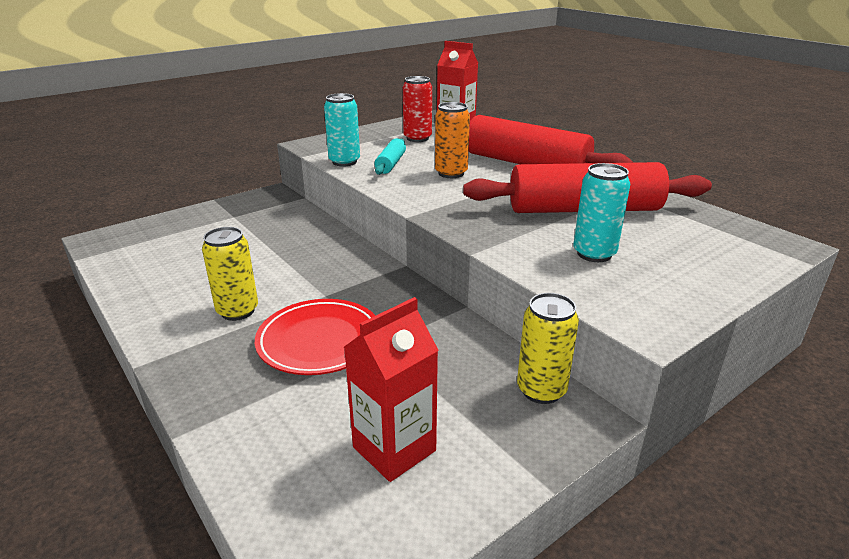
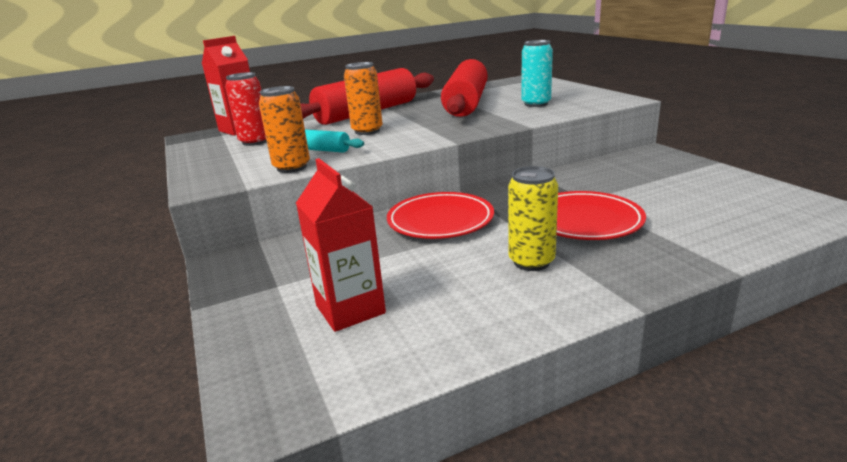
camera: 75 degrees left, 5 degrees down
turquoise can [324,93,360,166] -> orange can [259,86,310,173]
red carton [344,297,438,482] -> red carton moved to [296,158,386,332]
yellow can [517,293,579,404] -> none
none -> red plate [387,192,494,239]

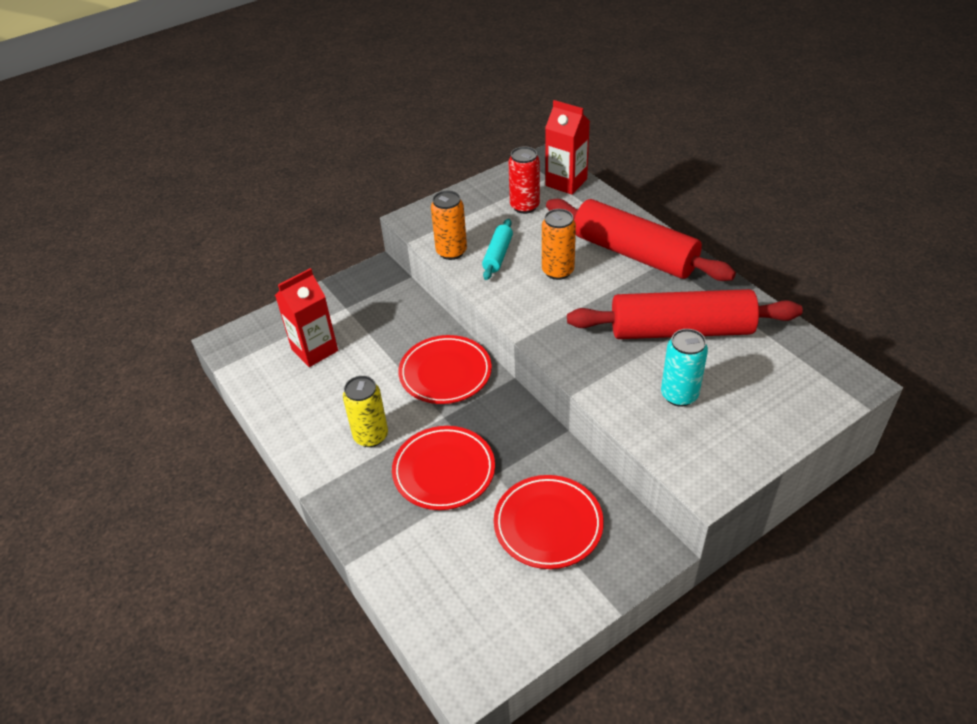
camera: 80 degrees right, 20 degrees up
none -> red plate [494,475,604,569]

